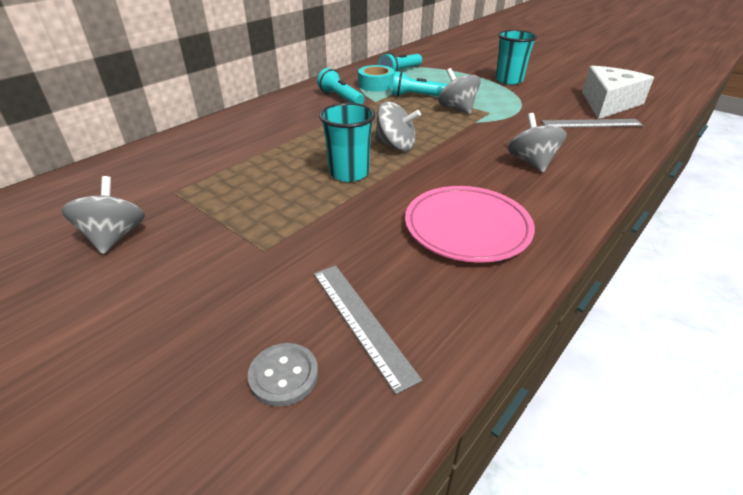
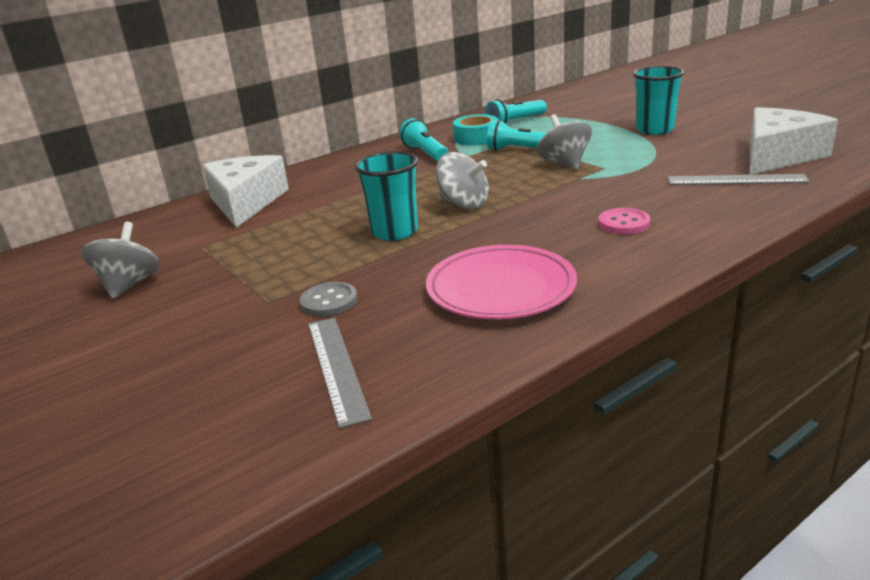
camera: 15 degrees right, 10 degrees down
grey button [248,343,318,407] -> grey button moved to [300,282,358,317]
grey spinning top [508,113,567,173] -> pink button [598,208,650,234]
none -> white cheese [202,155,289,228]

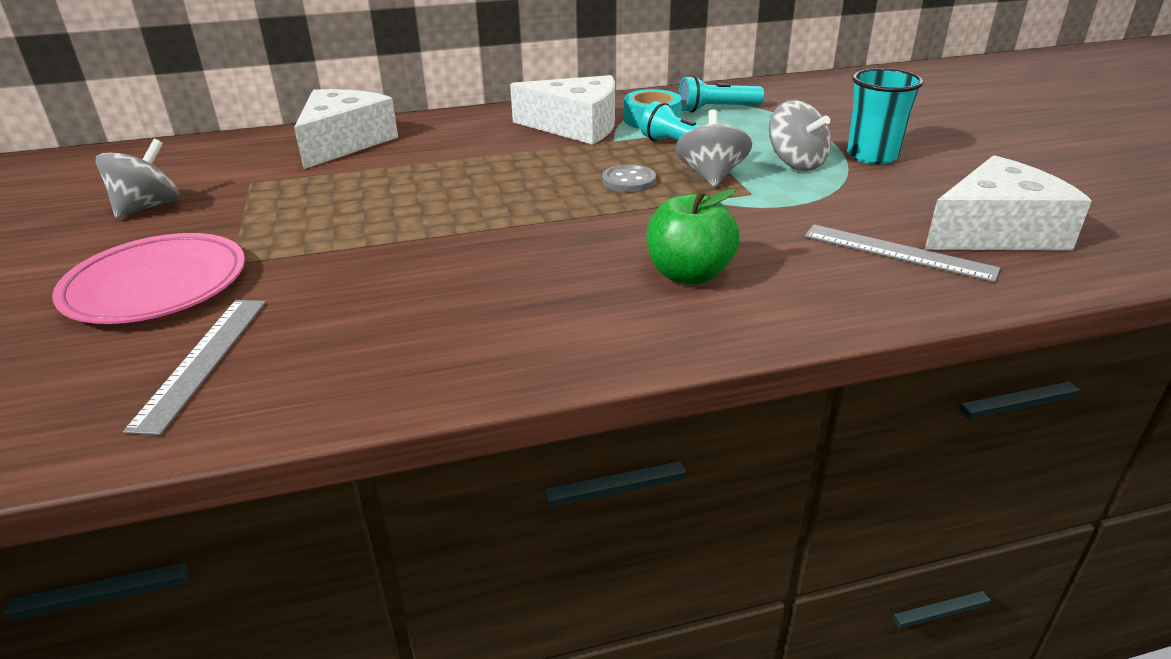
camera: 20 degrees right, 5 degrees up
grey button [300,282,358,317] -> grey button moved to [602,164,656,192]
turquoise cup [355,151,418,241] -> none
turquoise flashlight [399,118,449,162] -> white cheese [510,75,615,145]
pink plate [426,245,577,319] -> pink plate moved to [52,233,245,324]
grey spinning top [436,152,489,210] -> grey spinning top moved to [769,100,831,171]
pink button [598,208,650,234] -> green apple [646,189,740,285]

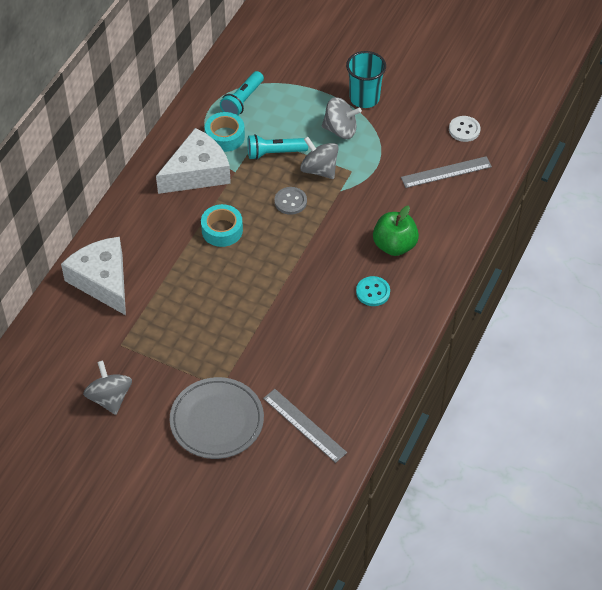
camera: 50 degrees left, 20 degrees up
pink plate [52,233,245,324] -> grey plate [170,377,264,459]
white cheese [925,155,1092,251] -> white button [449,116,481,142]
none -> turquoise tape [201,204,243,247]
none -> turquoise button [356,276,390,306]

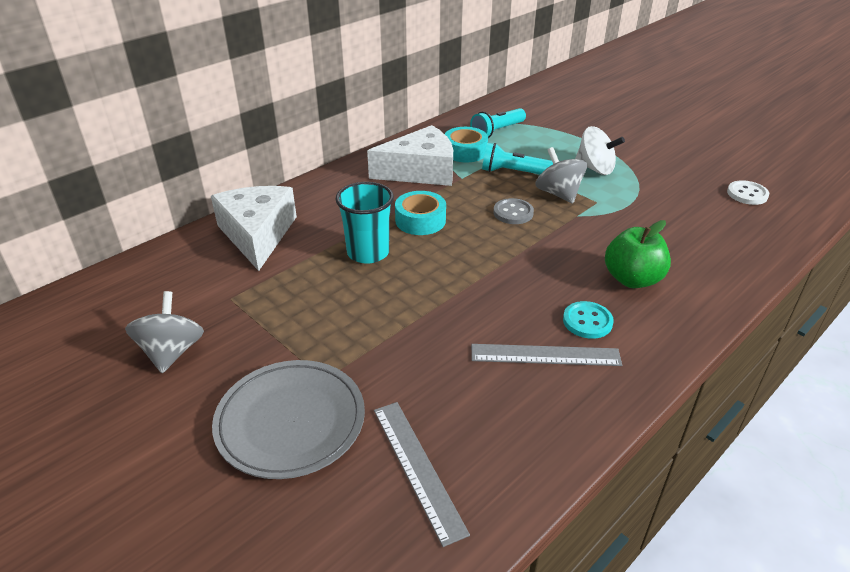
camera: 20 degrees right, 15 degrees down
grey spinning top [322,97,362,139] -> white spinning top [575,126,625,175]
turquoise cup [346,51,386,108] -> turquoise cup moved to [335,182,394,264]
grey ruler [401,156,492,188] -> grey ruler moved to [471,344,622,366]

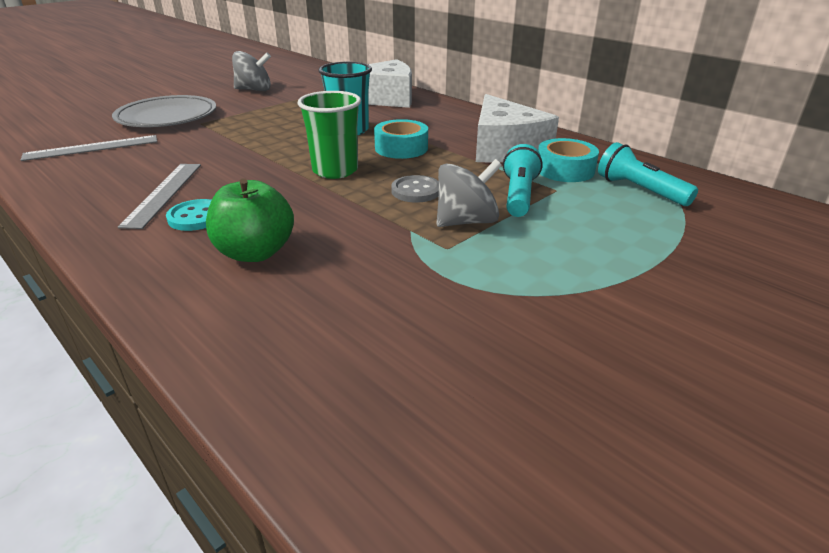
camera: 90 degrees right, 5 degrees down
white spinning top [575,126,625,175] -> none
white button [727,180,769,205] -> none
none -> green cup [298,91,361,179]

